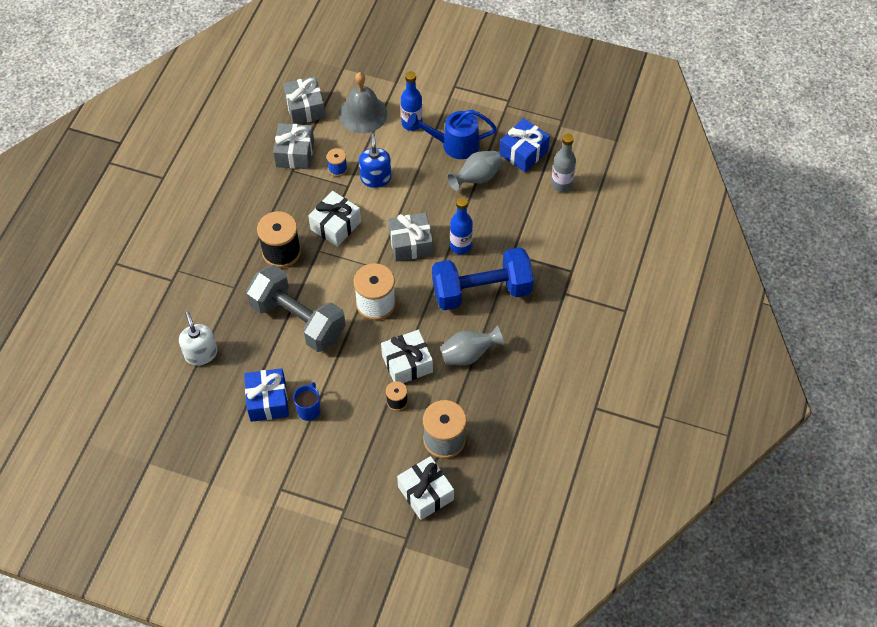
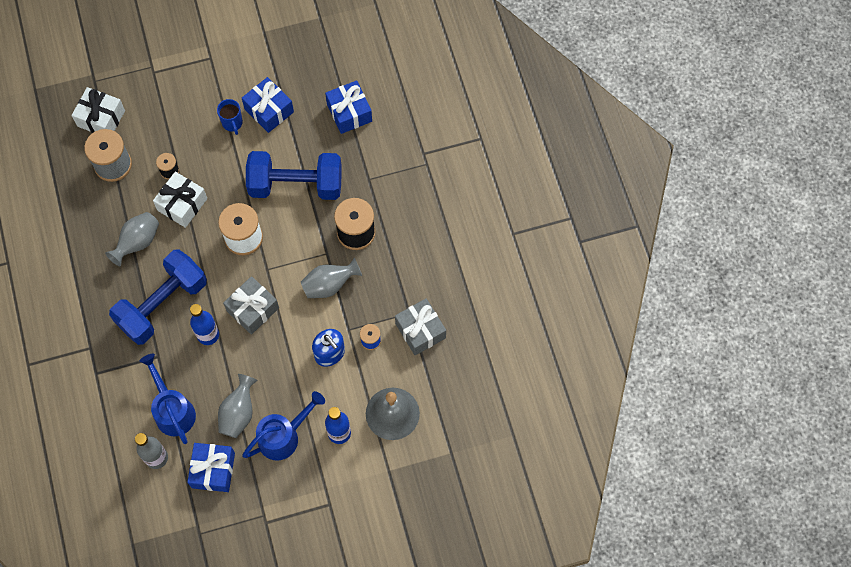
camera: 145 degrees right, 10 degrees up
white soap dispenser [179,312,217,365] -> blue gift [325,80,372,134]
grey dumbbell [246,265,346,352] -> blue dumbbell [246,151,342,200]
grey gift [283,76,326,124] -> none
white gift [308,191,361,247] -> grey vase [301,257,362,298]
none -> blue watering can [140,354,196,444]

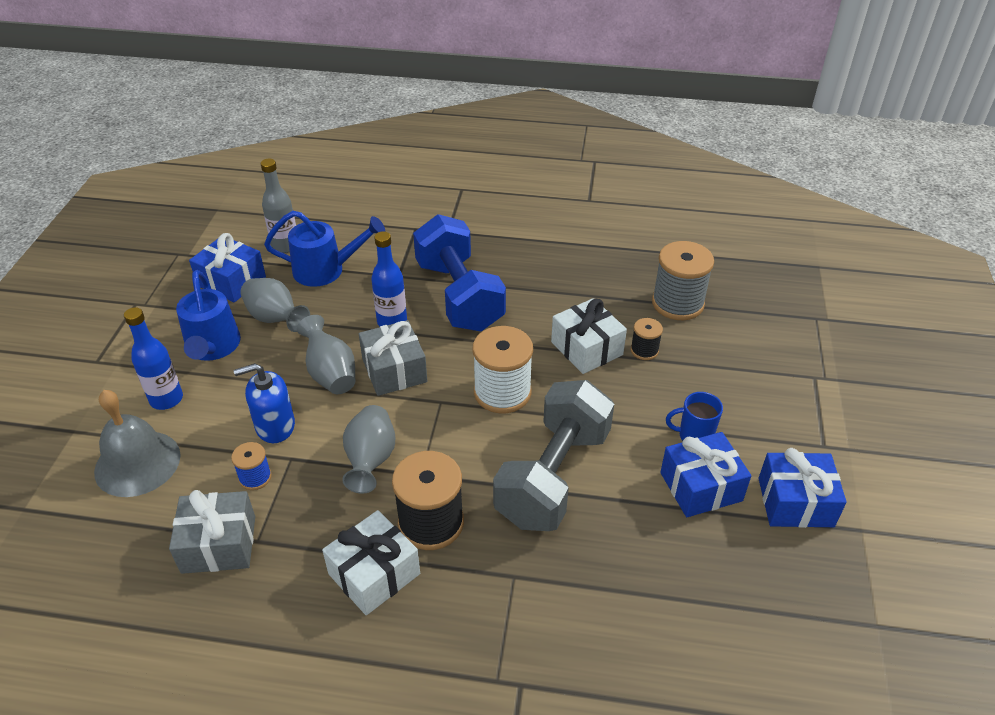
camera: 115 degrees right, 25 degrees down
white gift [71,87,125,133] -> white gift moved to [322,510,420,615]
grey vase [105,212,159,266] -> grey vase moved to [297,315,355,394]
blue dumbbell [246,151,342,200] -> grey dumbbell [493,380,614,531]
blue gift [325,80,372,134] -> blue gift moved to [758,448,847,528]

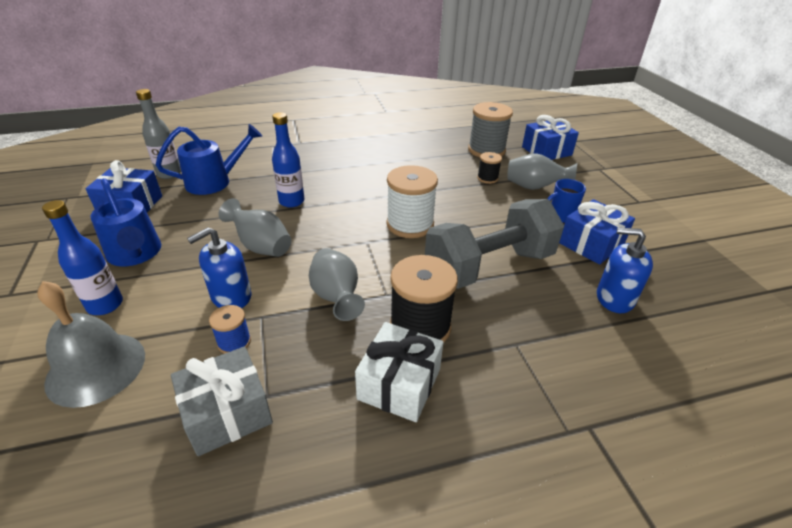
camera: 25 degrees left, 5 degrees down
grey vase [240,278,310,332] -> grey vase moved to [507,153,577,190]
grey gift [359,320,427,396] -> none
blue dumbbell [413,214,506,331] -> none
grey dumbbell [493,380,614,531] -> grey dumbbell turned 60 degrees clockwise [425,199,564,289]
white gift [551,298,627,374] -> none
blue gift [758,448,847,528] -> blue gift moved to [522,115,579,160]
none -> blue soap dispenser [597,227,653,313]

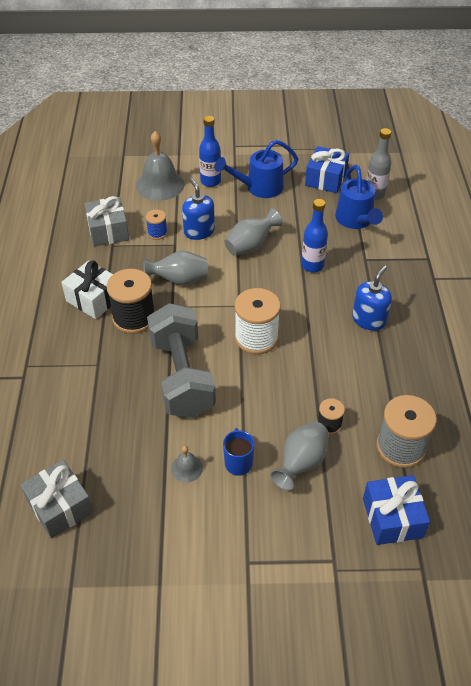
camera: 105 degrees right, 10 degrees up
blue gift [559,199,635,265] -> grey bell [171,446,203,482]
blue soap dispenser [597,227,653,313] -> blue soap dispenser moved to [352,266,392,331]
none -> grey gift [20,460,93,538]

